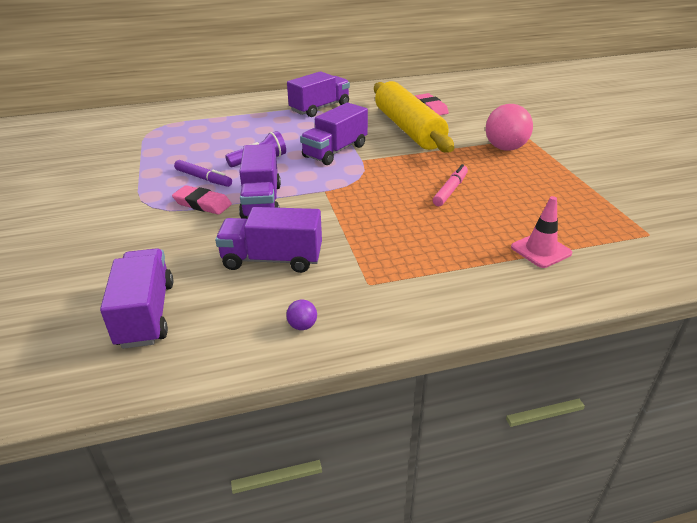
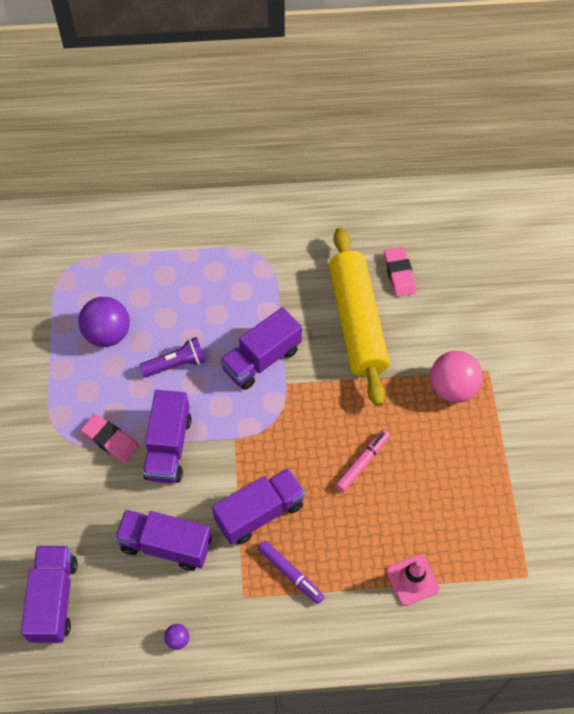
camera: 10 degrees right, 25 degrees up
purple marker [174,160,232,187] -> purple marker moved to [258,541,324,604]
purple truck [287,71,350,117] -> purple truck moved to [212,468,305,544]
none -> purple ball [78,297,130,347]

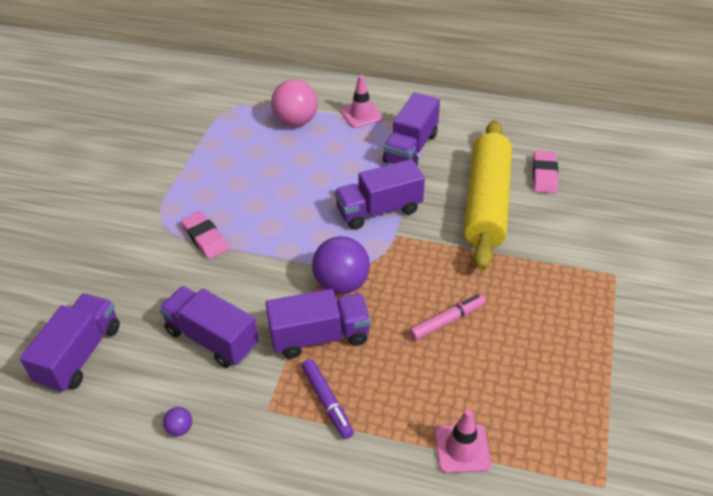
camera: 20 degrees right, 15 degrees down
purple ball [78,297,130,347] -> purple ball moved to [312,236,370,294]
purple flashlight [139,337,206,377] -> none
purple truck [143,390,191,483] -> purple truck moved to [383,93,440,165]
pink ball [430,351,483,403] -> pink ball moved to [271,79,318,127]
none -> pink traffic cone [341,75,383,128]

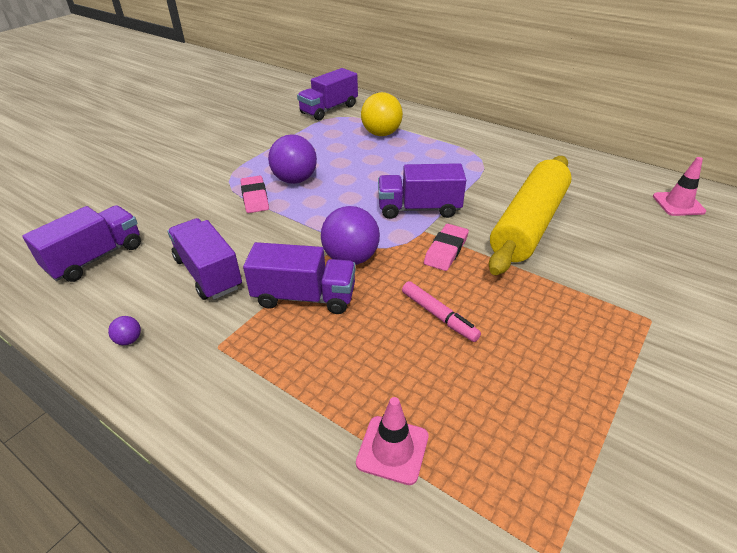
camera: 20 degrees right, 5 degrees down
pink ball [271,79,318,127] -> yellow ball [361,92,403,136]
purple marker [302,359,354,439] -> none
pink traffic cone [341,75,383,128] -> pink traffic cone moved to [653,157,706,216]
purple truck [383,93,440,165] -> purple truck moved to [297,68,358,120]
pink marker [409,294,486,341] -> pink marker turned 60 degrees clockwise [402,281,481,342]
pink eraser [533,151,558,193] -> pink eraser moved to [424,224,469,271]
none -> purple ball [268,134,317,184]

